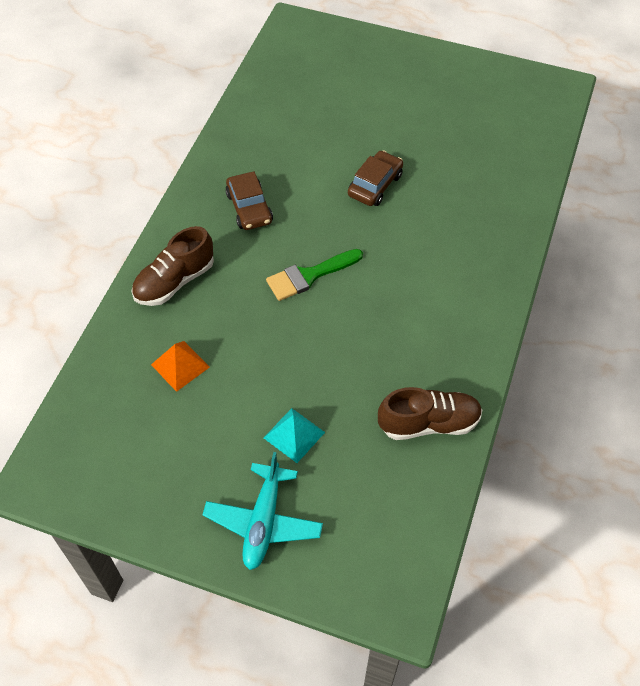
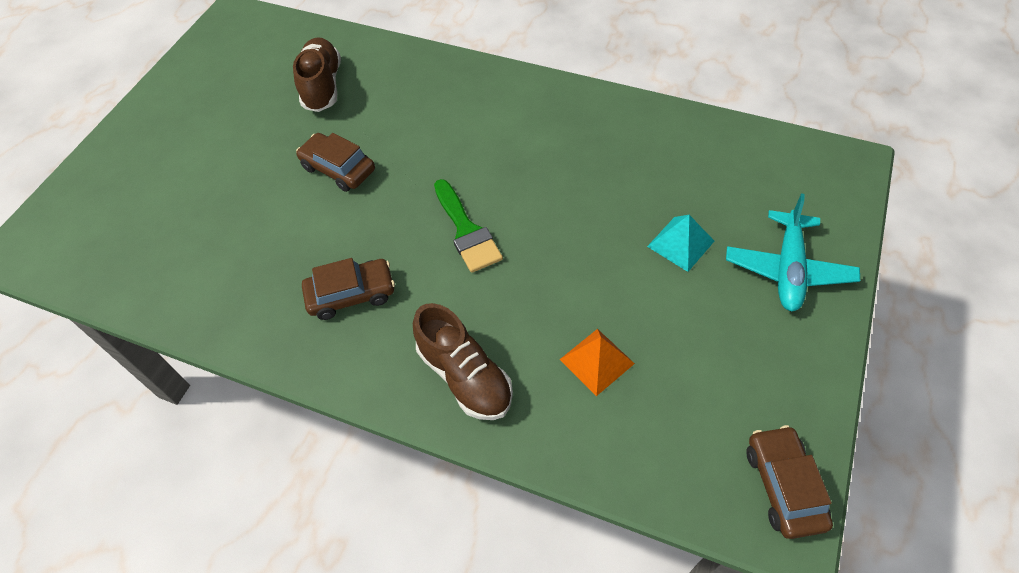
camera: 85 degrees left, 0 degrees up
turquoise plane [203,452,323,570] -> turquoise plane turned 90 degrees clockwise [726,193,860,311]
brown shoe [378,387,483,440] -> brown shoe moved to [293,38,341,112]
none -> brown car [747,425,833,539]

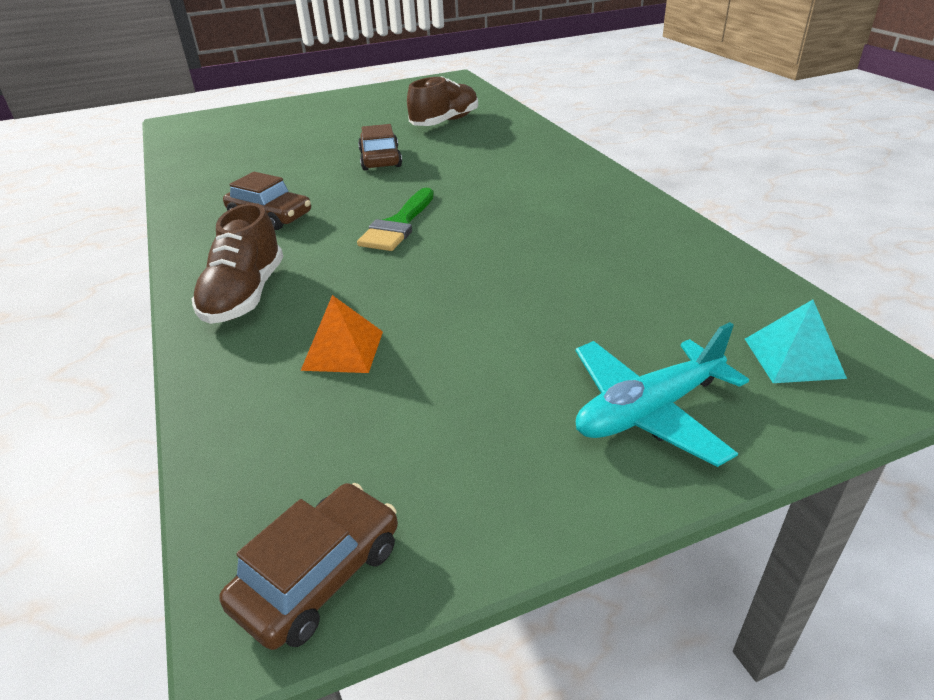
camera: 45 degrees right, 20 degrees down
turquoise pyramid [647,215,714,272] -> turquoise pyramid moved to [745,300,847,383]

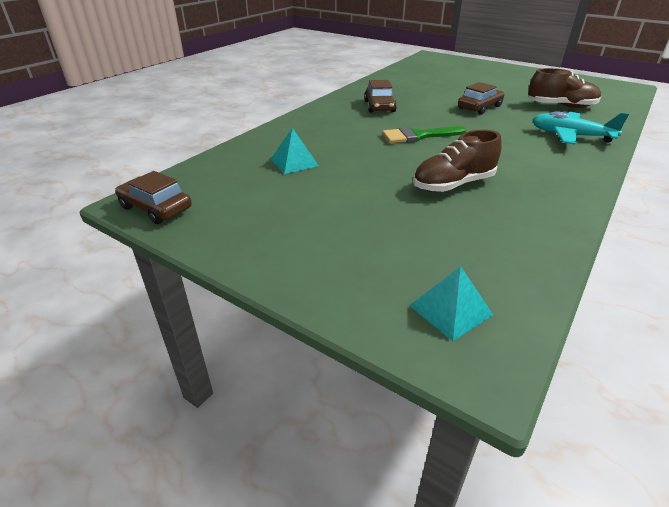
camera: 55 degrees right, 0 degrees up
brown shoe [192,203,283,324] -> brown shoe moved to [413,130,502,192]
brown car [219,483,398,650] -> brown car turned 150 degrees counterclockwise [115,171,192,224]
orange pyramid [301,295,383,373] -> turquoise pyramid [271,128,319,174]
turquoise plane [576,322,749,467] -> turquoise plane moved to [532,111,629,145]

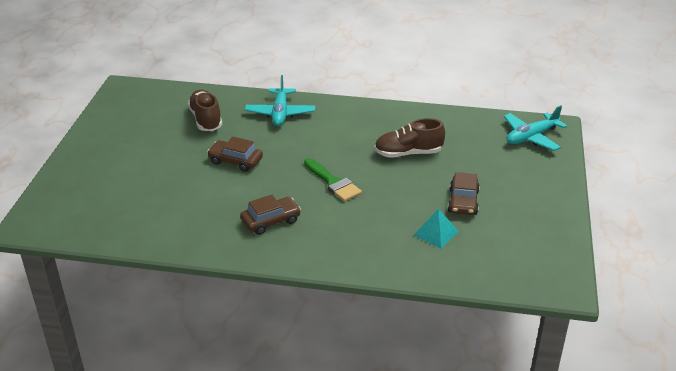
camera: 115 degrees left, 0 degrees up
brown car [115,171,192,224] -> brown car moved to [448,172,480,215]
turquoise pyramid [409,266,493,341] -> turquoise plane [504,105,567,151]
brown shoe [413,130,502,192] -> brown shoe turned 135 degrees clockwise [374,118,445,158]

